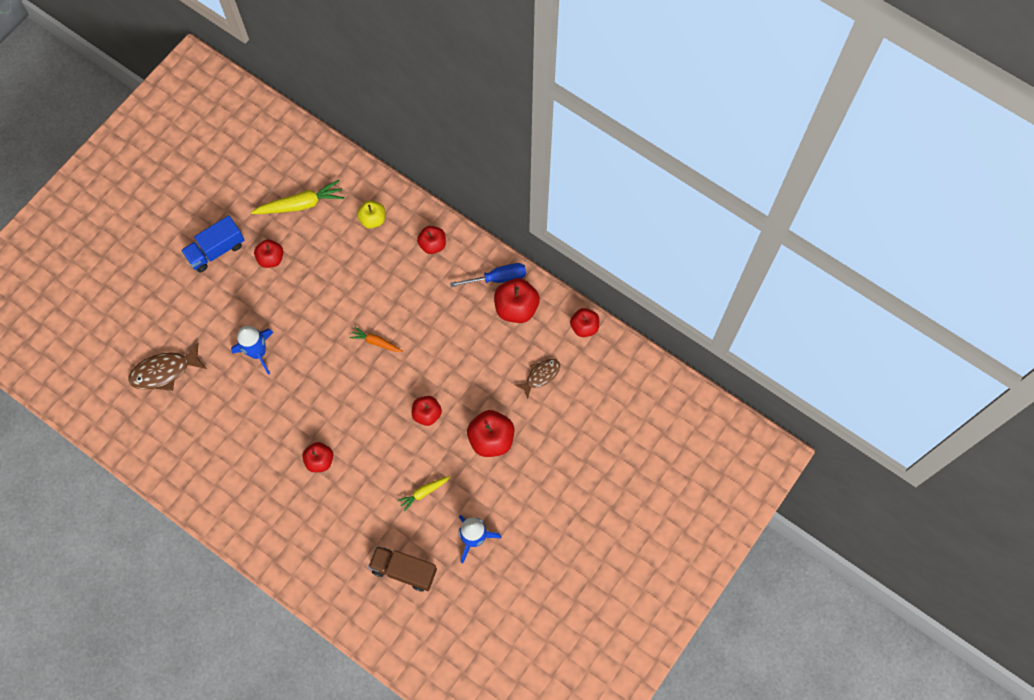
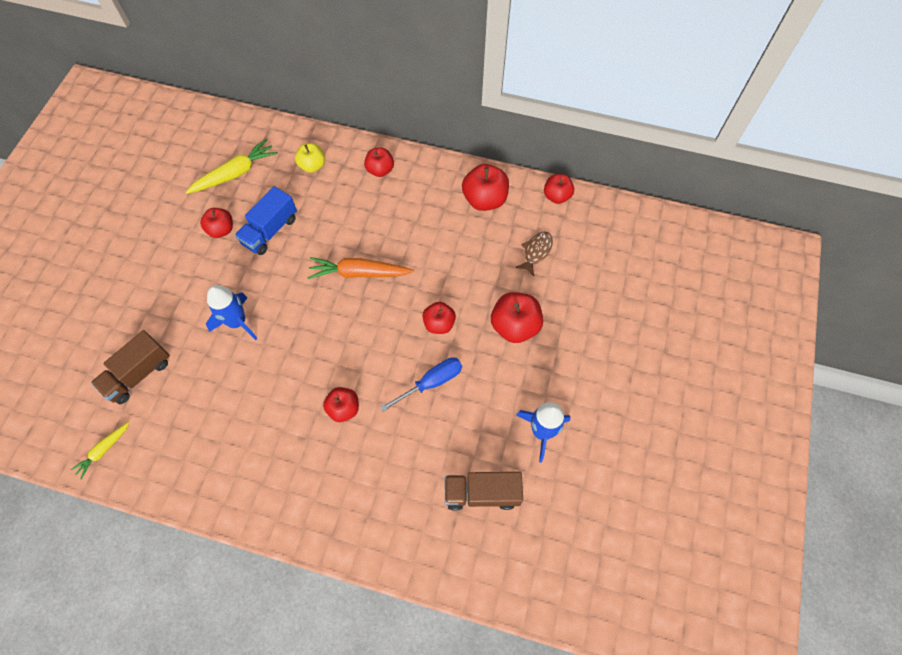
camera: 20 degrees left, 5 degrees down
brown fish [128,342,207,391] -> brown truck [91,330,170,404]
blue truck [181,215,245,272] -> blue truck moved to [235,186,297,255]
orange carrot [350,327,403,352] -> orange carrot [307,257,414,279], size x1.75
yellow carrot [397,476,451,512] -> yellow carrot moved to [70,422,129,479]
blue screwdriver [450,263,526,287] -> blue screwdriver moved to [380,357,462,412]

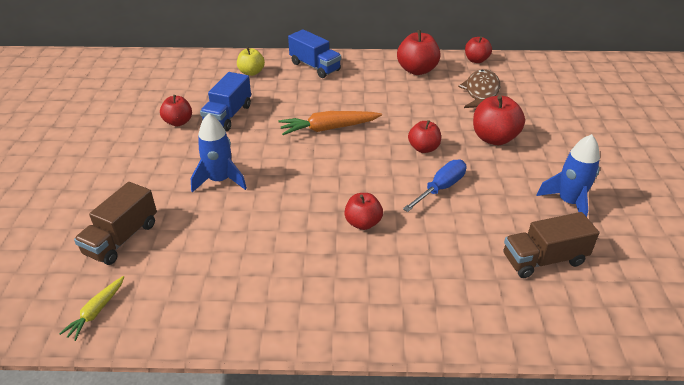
camera: 15 degrees left, 25 degrees down
yellow carrot [185,139,278,194] -> none
red apple [364,147,394,177] -> blue truck [288,29,341,78]
brown fish [515,231,553,276] -> brown fish [458,69,500,108], size x1.54

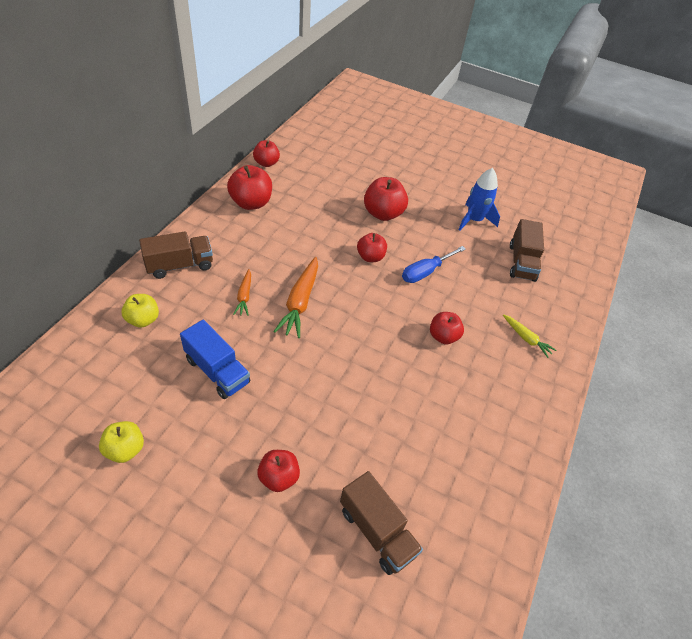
camera: 70 degrees left, 10 degrees up
yellow carrot [59,276,124,341] -> yellow carrot moved to [503,314,556,358]
red apple [160,95,192,126] -> red apple moved to [257,450,300,492]
blue rocket [191,113,247,192] -> none
blue truck [288,29,341,78] -> brown truck [139,231,213,279]
blue screwdriver [403,159,466,212] -> blue screwdriver turned 105 degrees counterclockwise [402,246,466,283]
brown fish [458,69,500,108] -> none
none -> yellow apple [99,421,144,463]
none -> orange carrot [233,269,251,316]

